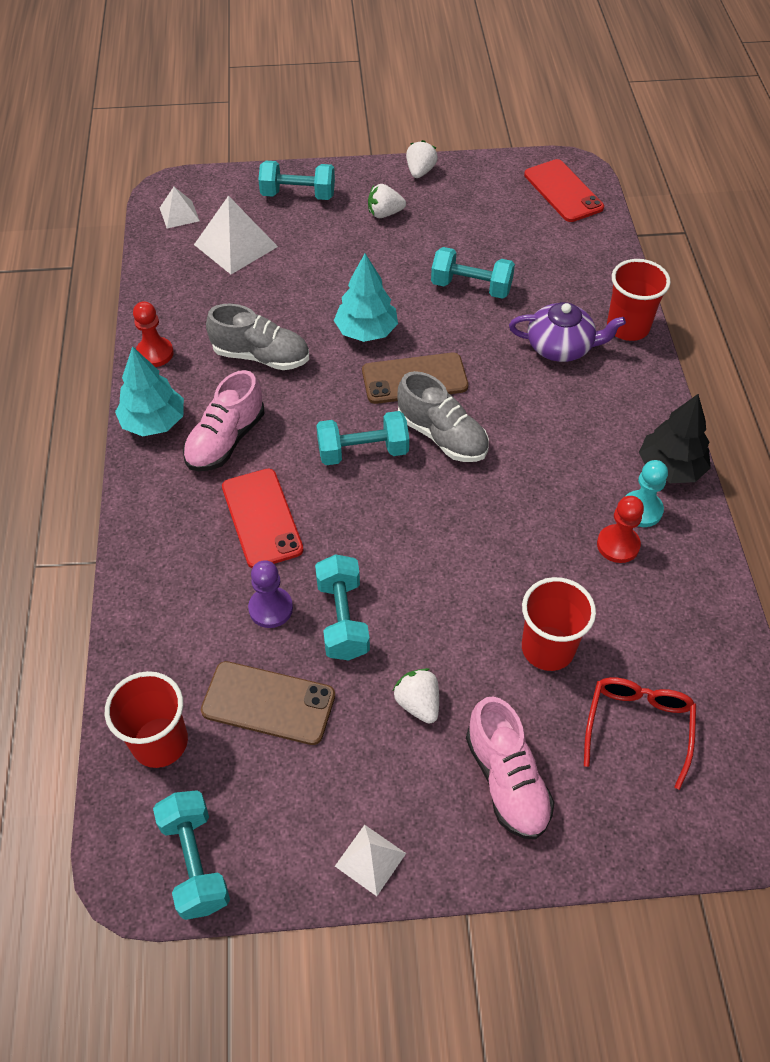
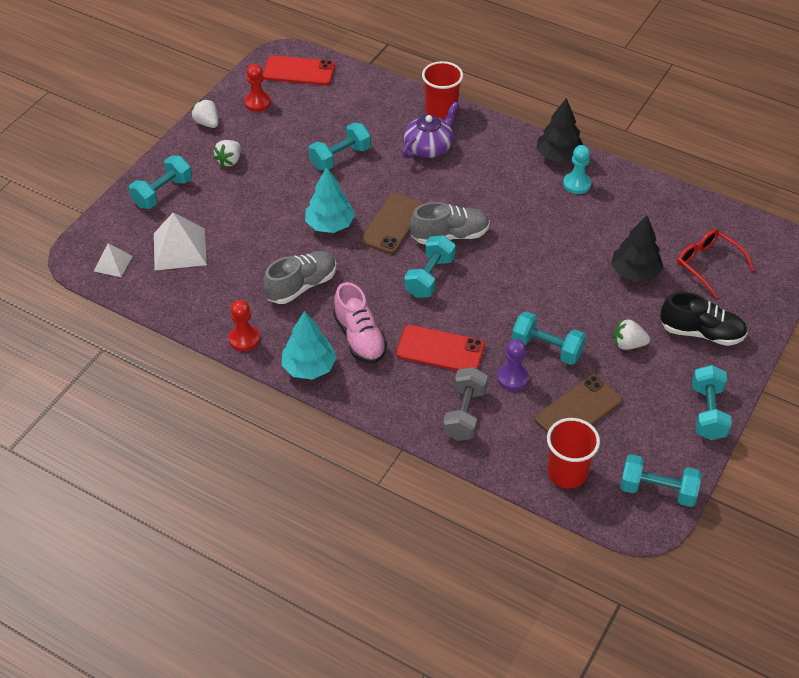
camera: 55 degrees left, 5 degrees down
white pyramid [335,825,406,896] -> turquoise dumbbell [692,365,732,440]
pink shoe [466,696,555,839] -> black shoe [660,292,747,346]
red cup [522,577,596,671] -> black tree [611,216,664,282]
red pawn [597,496,644,563] -> red pawn moved to [245,64,271,112]
none -> grey dumbbell [443,367,488,441]

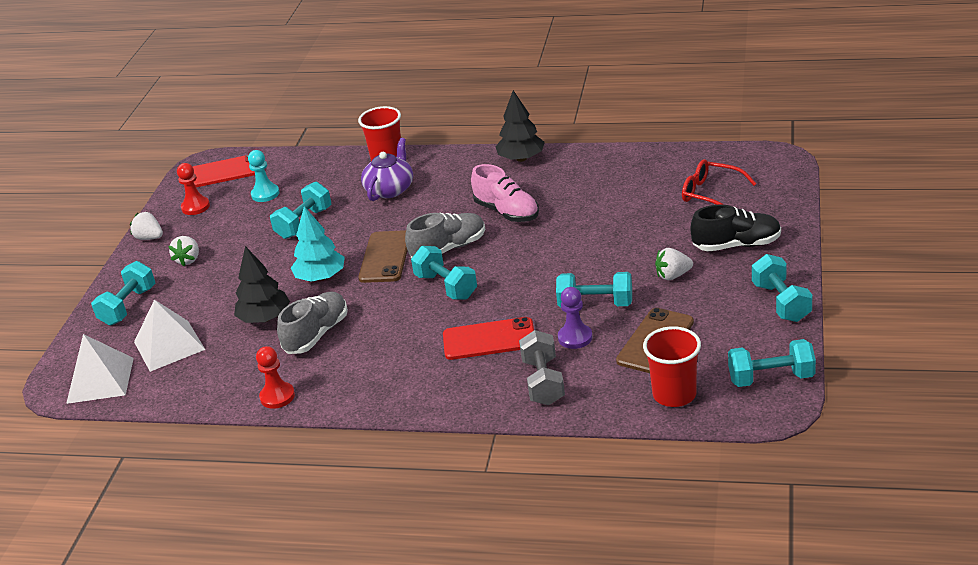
camera: 15 degrees left, 15 degrees down
white pyramid [94,243,133,277] -> white pyramid [66,334,134,404], size x1.75
turquoise tree [282,311,337,380] -> none
pink shoe [333,282,387,363] -> pink shoe moved to [471,164,539,222]
turquoise dumbbell [404,235,456,298] -> turquoise dumbbell turned 45 degrees counterclockwise [411,246,477,300]
turquoise pawn [563,145,591,194] -> turquoise pawn moved to [248,150,279,202]
black tree [611,216,664,282] -> black tree moved to [234,246,290,323]

